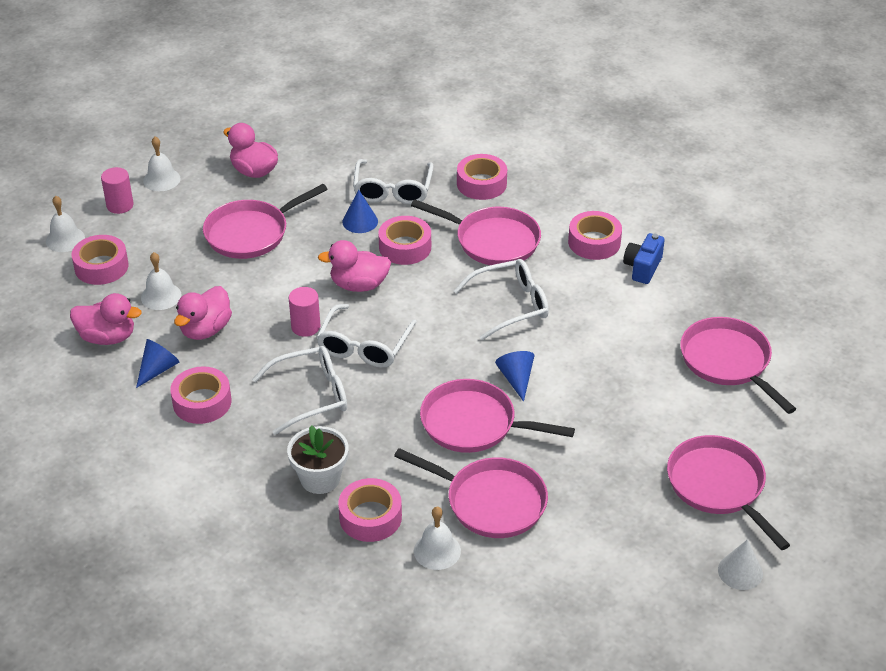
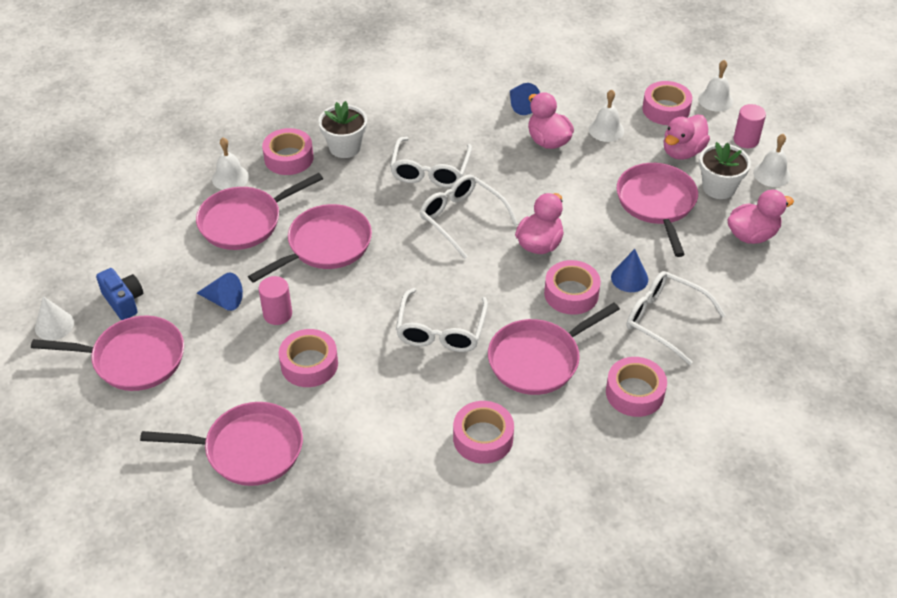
camera: 120 degrees right, 5 degrees up
pink duck [70,293,142,345] -> pink duck moved to [664,115,710,160]
pink tape [170,366,231,424] -> pink tape moved to [279,329,338,387]
pink cylinder [289,287,321,337] -> pink cylinder moved to [259,276,292,325]
blue cone [495,351,534,402] -> blue cone moved to [197,273,243,311]
blue camera [623,233,665,284] -> blue camera moved to [96,268,143,320]
none -> white flower pot [699,142,751,199]

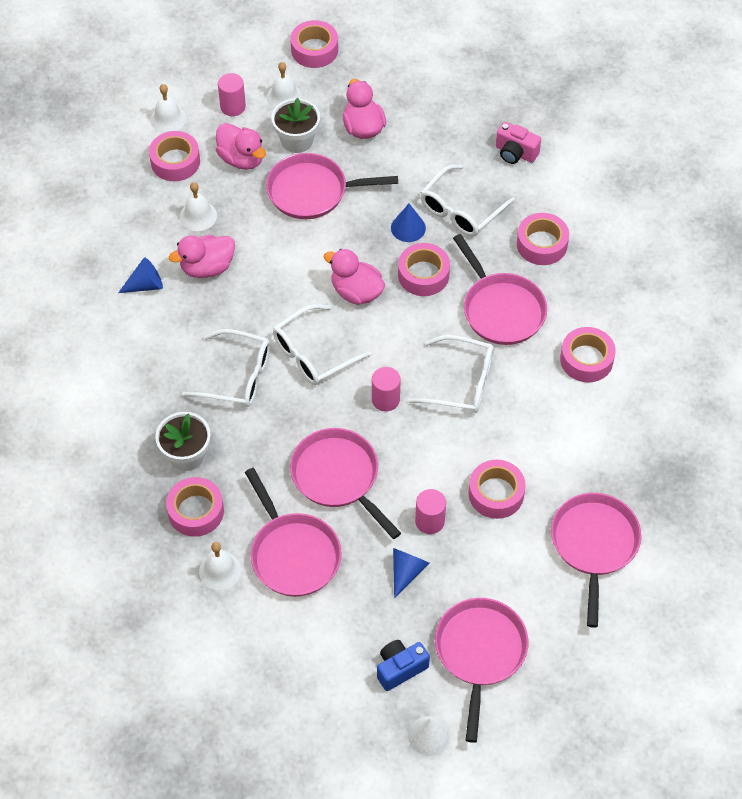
camera: 85 degrees left, 10 degrees up
none -> pink tape [291,20,338,68]
none -> pink cylinder [372,367,401,412]
none -> pink camera [496,122,541,164]

